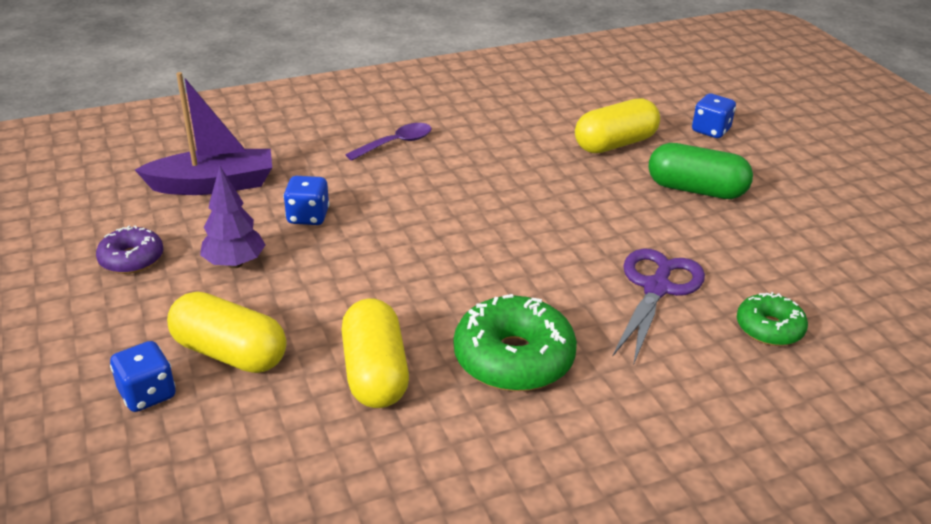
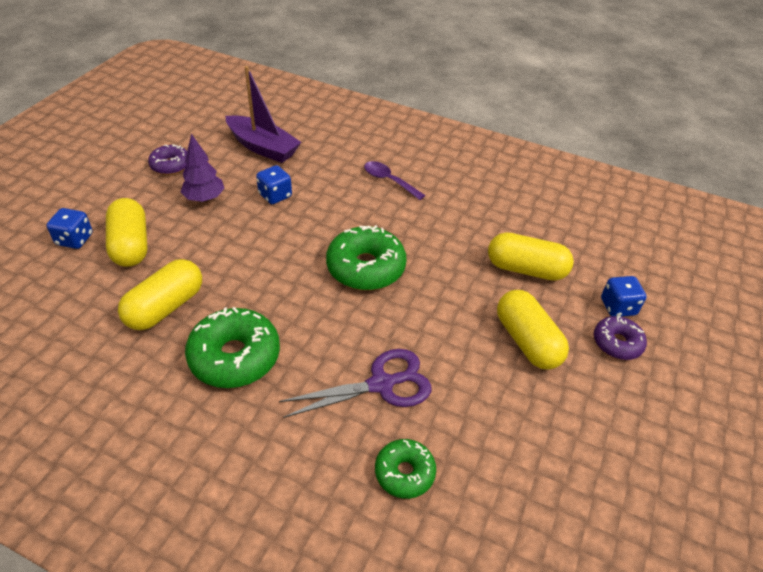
camera: 45 degrees right, 10 degrees up
purple spoon [345,123,431,161] -> purple spoon turned 150 degrees counterclockwise [364,161,425,200]
green capsule [648,143,753,199] -> yellow capsule [497,290,569,370]
none -> green donut [326,225,407,290]
none -> purple donut [594,316,647,360]

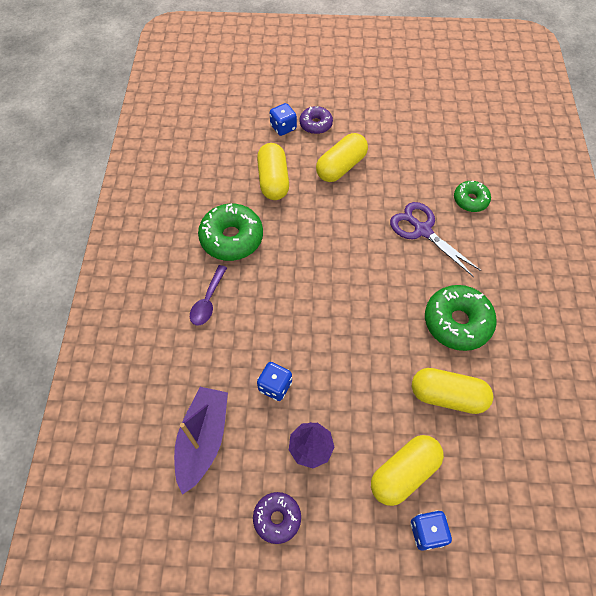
camera: 110 degrees left, 15 degrees up
green donut [326,225,407,290] -> green donut moved to [198,203,263,261]

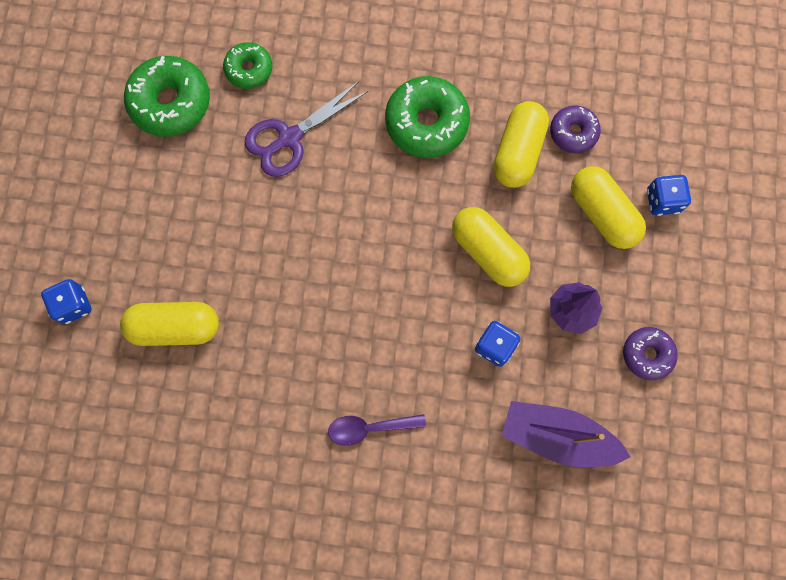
camera: 85 degrees left, 15 degrees up
purple spoon [190,265,227,326] -> purple spoon turned 150 degrees clockwise [328,414,426,446]
green donut [198,203,263,261] -> green donut moved to [124,56,210,137]
purple donut [299,106,333,134] -> purple donut moved to [550,105,601,153]
yellow capsule [316,133,368,182] -> yellow capsule moved to [452,207,530,287]

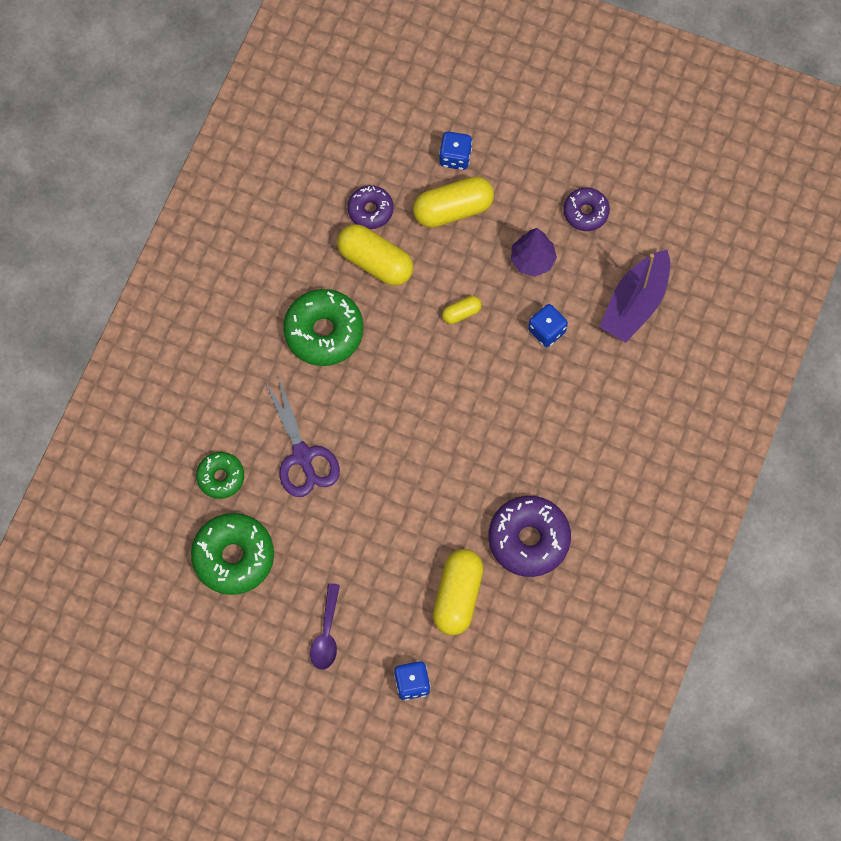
camera: 75 degrees left, 5 degrees down
purple spoon [328,414,426,446] -> purple spoon moved to [310,583,340,670]
yellow capsule [452,207,530,287] -> yellow capsule [442,296,482,324], size x0.50
none -> purple donut [488,496,571,577]

